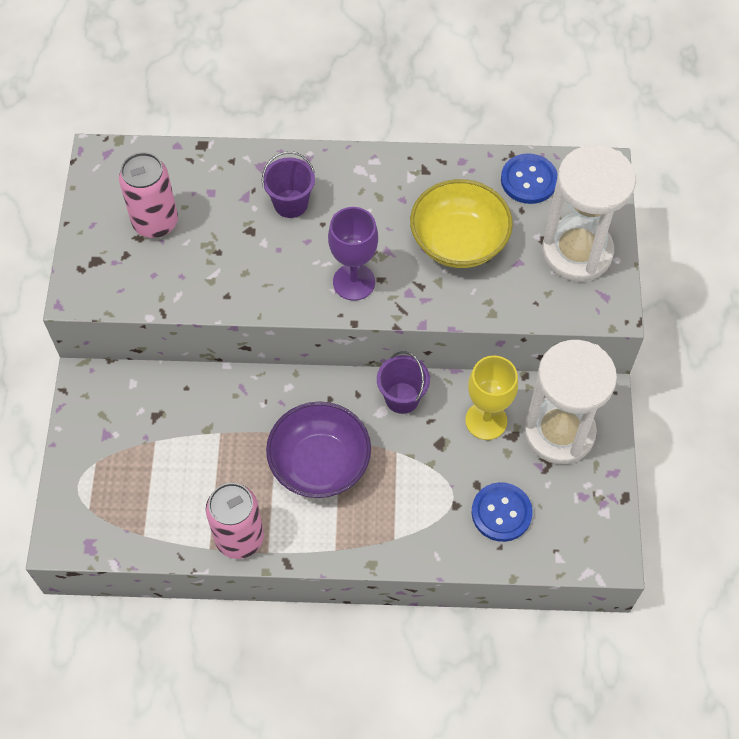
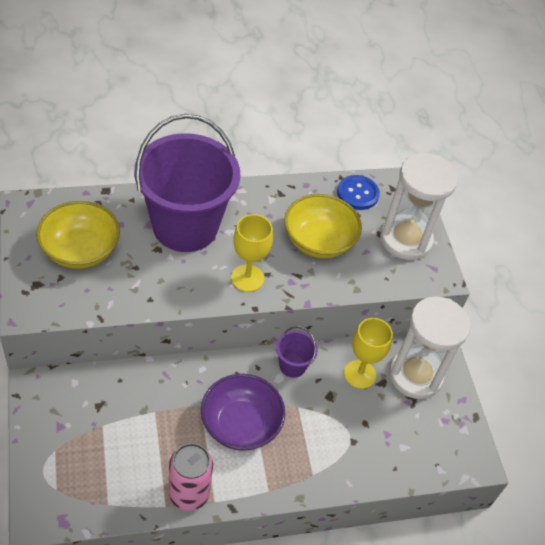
camera: 20 degrees left, 10 degrees down
pink can [119,152,178,238] -> yellow bowl [36,201,120,269]
purple bucket [262,151,315,218] -> purple bucket [134,114,240,252], size x2.45
purple goblet [328,207,378,301] -> yellow goblet [231,214,273,292]
blue button [472,482,533,542] -> none

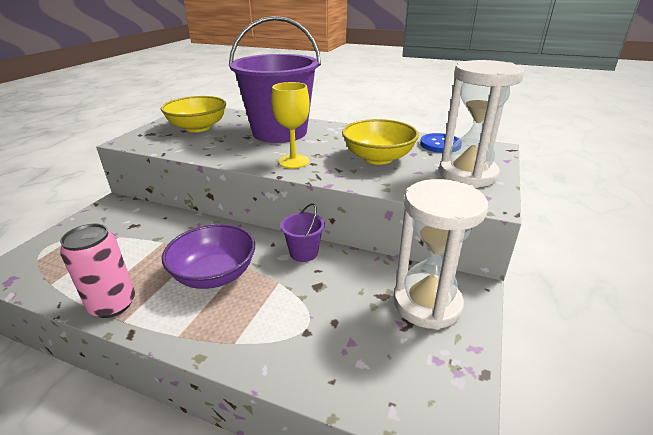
camera: 40 degrees right, 20 degrees down
yellow goblet [344,318,393,389] -> none

